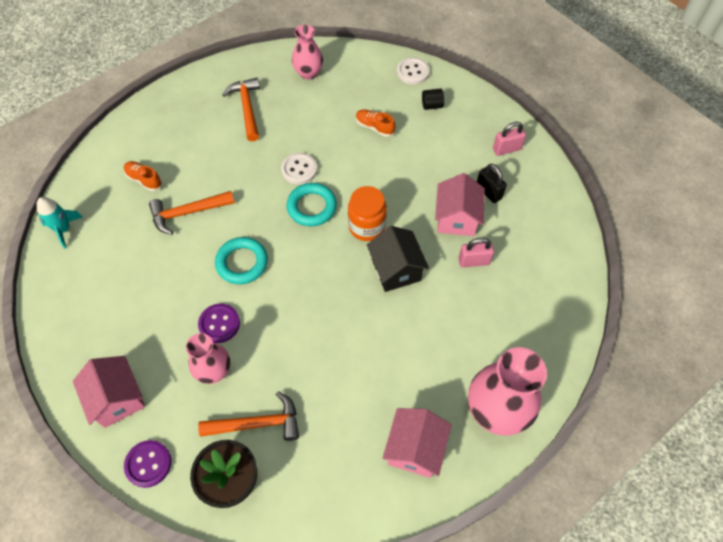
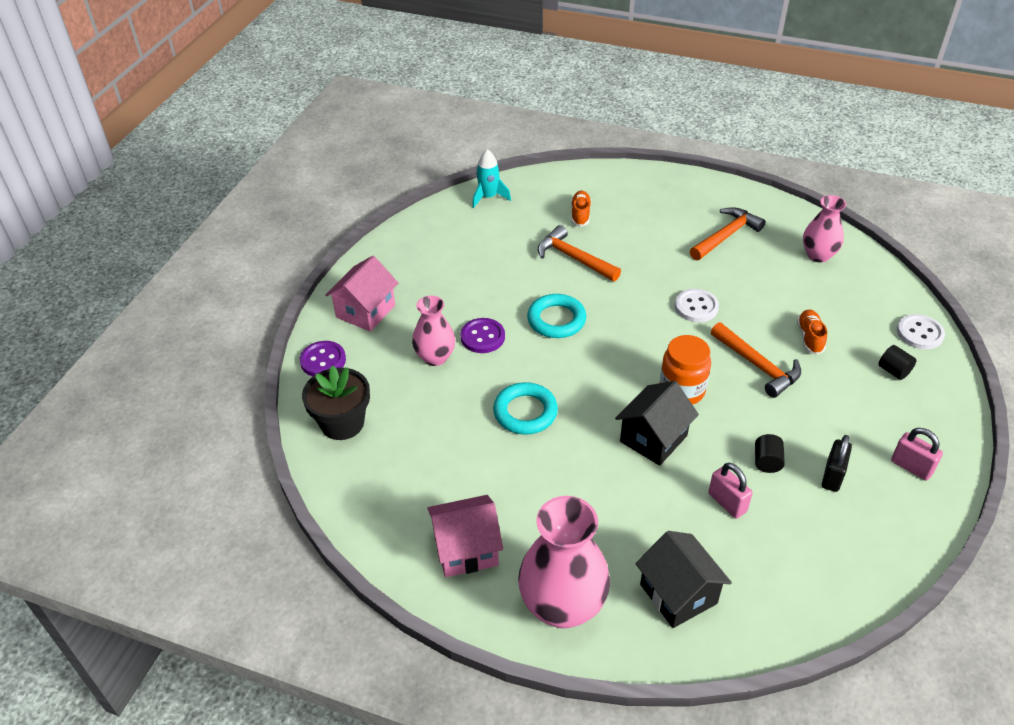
camera: 60 degrees right, 15 degrees down
orange hammer [198,391,299,441] -> orange hammer moved to [711,322,801,398]
turquoise ring [287,183,337,226] -> turquoise ring moved to [493,382,558,435]
pink house [435,173,485,236] -> black cylinder [755,434,785,473]
none -> black house [636,531,732,628]

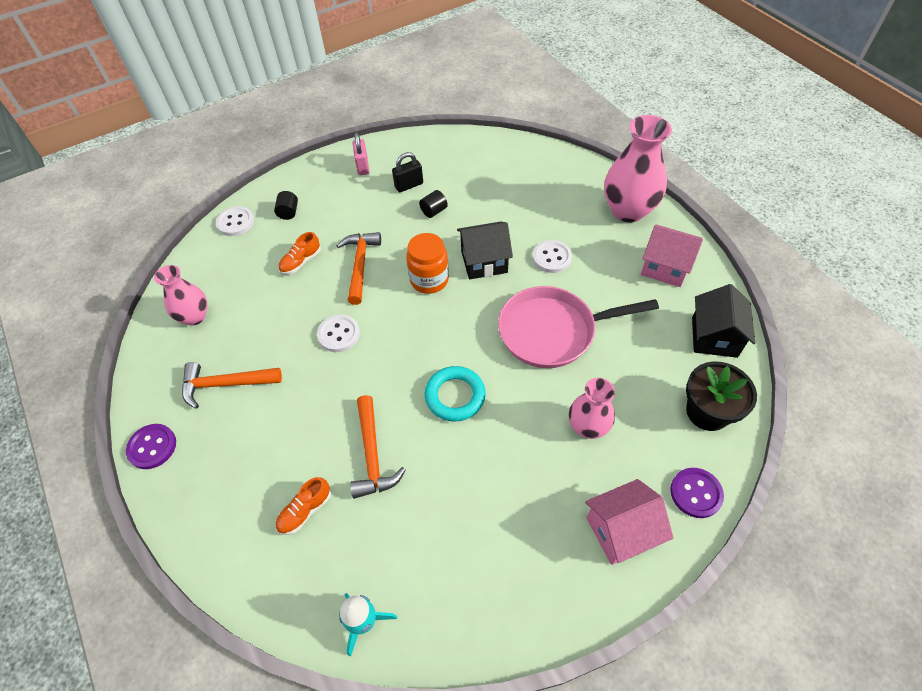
camera: 140 degrees left, 10 degrees up
purple button [461,318,505,353] -> purple button moved to [126,424,176,469]
turquoise ring [493,382,558,435] -> pink pan [498,286,659,368]
black house [636,531,732,628] -> black house moved to [692,284,755,358]
pink padlock [708,463,753,519] -> none
none -> white button [532,240,572,273]

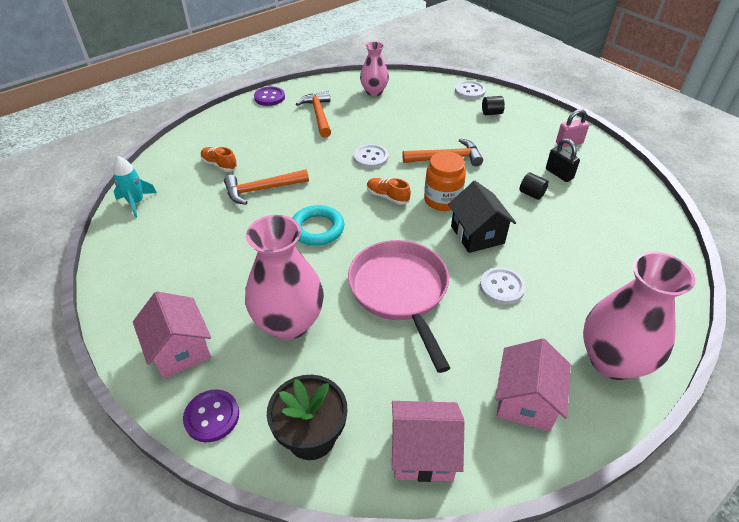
camera: 80 degrees right, 10 degrees down
orange shoe [278,232,321,274] -> orange shoe moved to [367,178,411,205]
pink vase [569,378,615,439] -> pink vase [245,215,324,340], size x1.67
black house [692,284,755,358] -> pink house [392,401,465,482]

